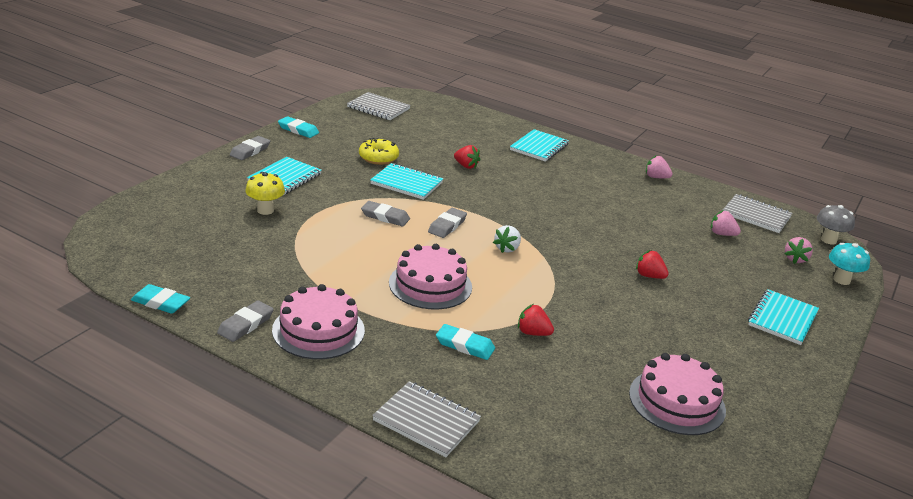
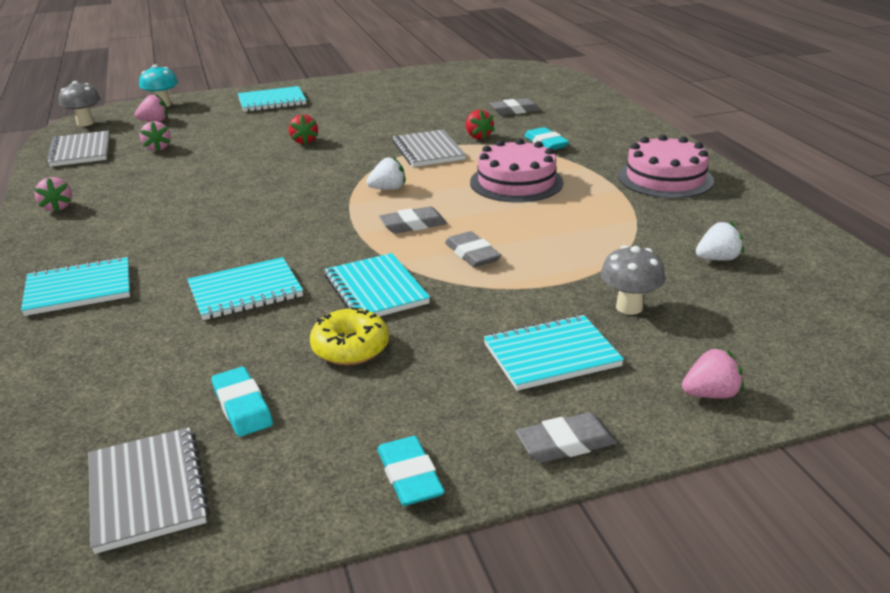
camera: 135 degrees left, 0 degrees up
turquoise eraser [131,284,190,314] -> turquoise eraser moved to [211,367,273,437]
grey eraser [217,300,274,342] -> grey eraser moved to [490,98,540,115]
yellow mushroom [245,172,285,215] -> grey mushroom [601,245,665,315]
grey notebook [372,381,481,457] -> grey notebook moved to [392,130,466,167]
red strawberry [454,145,481,169] -> turquoise notebook [187,257,303,320]
pink cake [629,353,726,435] -> none
none -> pink strawberry [682,348,744,399]
none -> white strawberry [696,221,744,261]

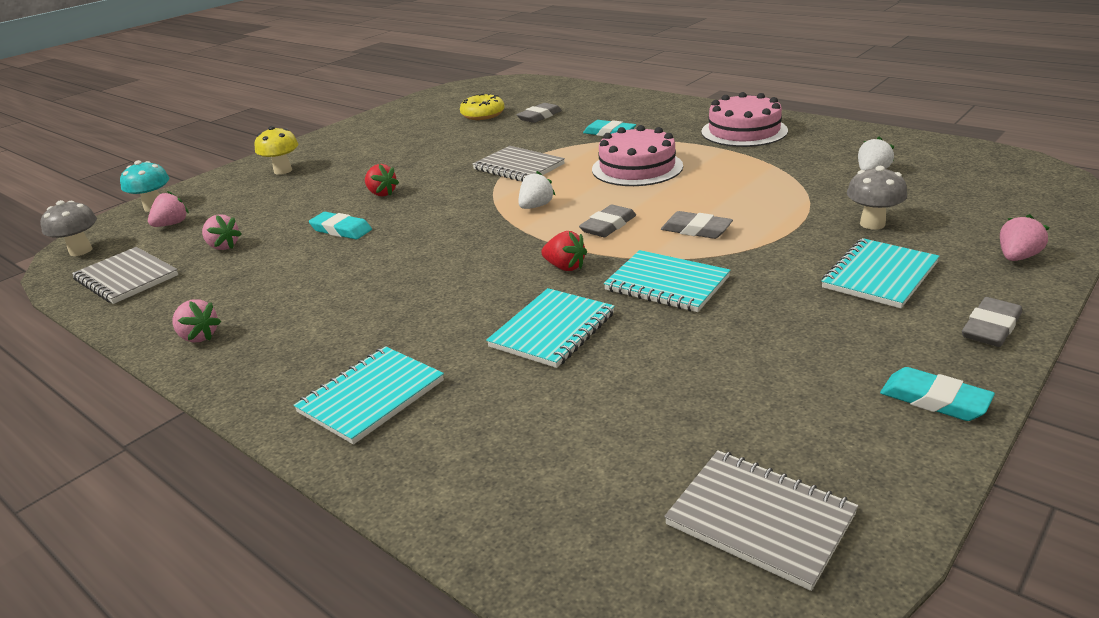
camera: 30 degrees left, 0 degrees up
turquoise eraser [211,367,273,437] -> turquoise eraser moved to [309,212,372,239]
turquoise notebook [238,86,306,112] -> yellow mushroom [255,126,298,175]
yellow donut [310,307,389,365] -> yellow donut moved to [460,93,505,120]
red strawberry [466,110,495,140] -> red strawberry moved to [541,231,587,271]

